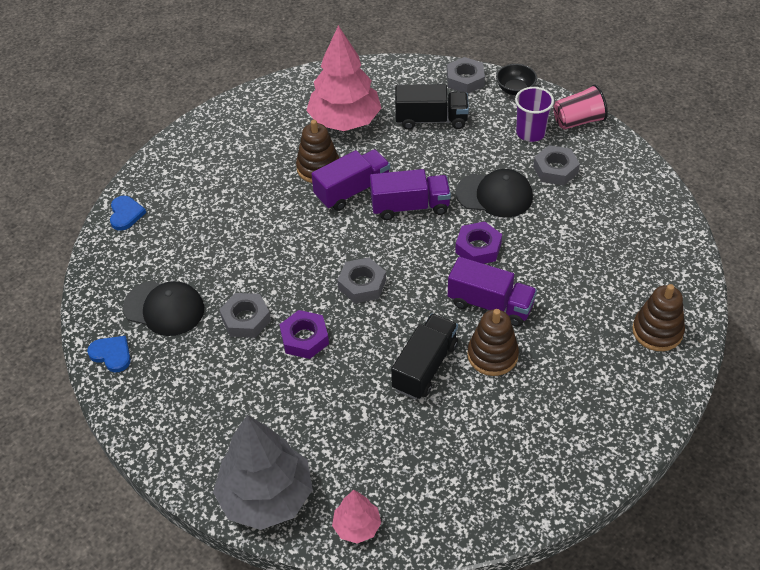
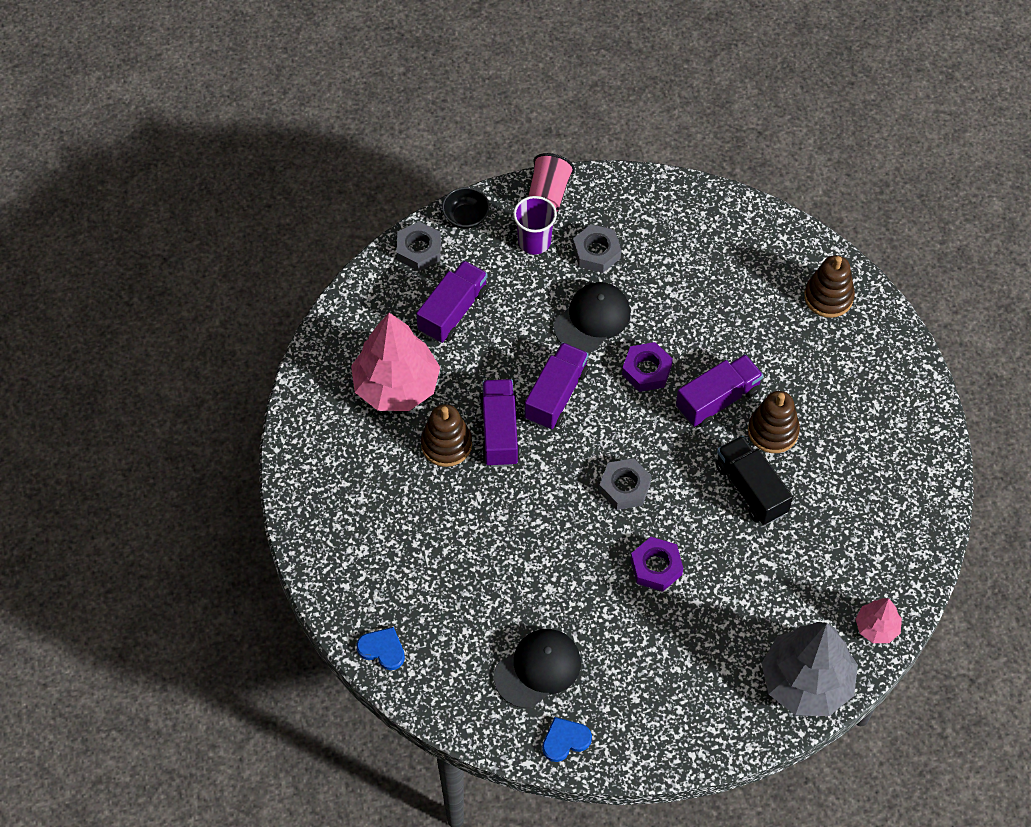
camera: 60 degrees left, 10 degrees up
grey nut [219,293,271,338] -> none
black truck [395,84,469,130] -> purple truck [416,260,488,343]

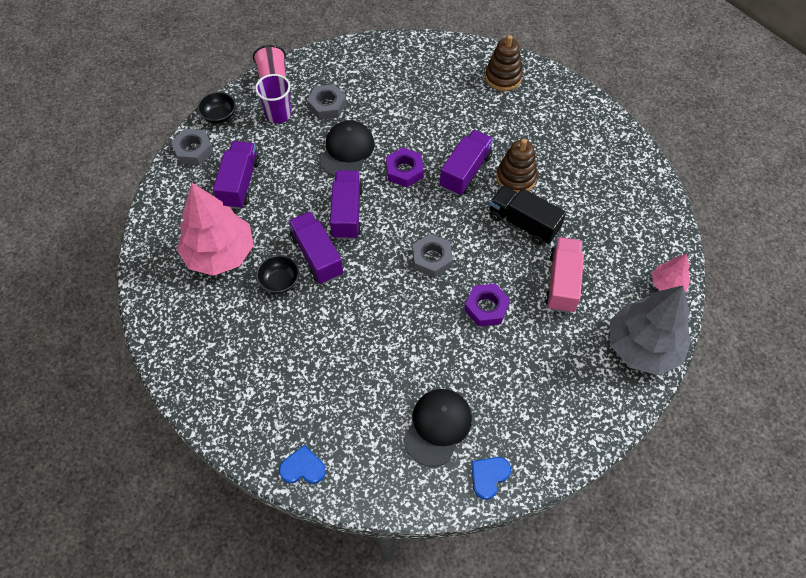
camera: 25 degrees left, 0 degrees up
brown stacking toy [421,404,472,467] -> black bowl [256,255,299,294]
none -> pink truck [545,237,584,313]

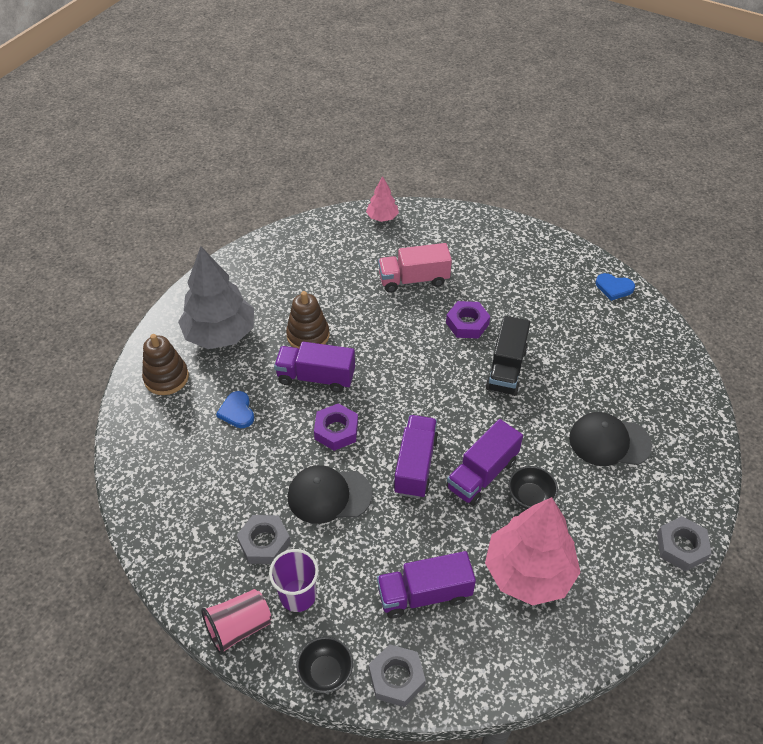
camera: 110 degrees left, 10 degrees down
blue heart [279,445,326,484] -> blue heart moved to [216,391,254,428]
purple truck [330,170,363,240] -> purple truck turned 120 degrees clockwise [393,415,438,498]
black cap [403,389,472,467] -> black cap moved to [569,412,652,466]
grey nut [412,234,453,278] -> grey nut moved to [657,516,712,571]
black truck [489,185,566,245] -> black truck moved to [485,316,530,396]
grey tree [610,285,691,375] -> grey tree moved to [178,246,254,349]

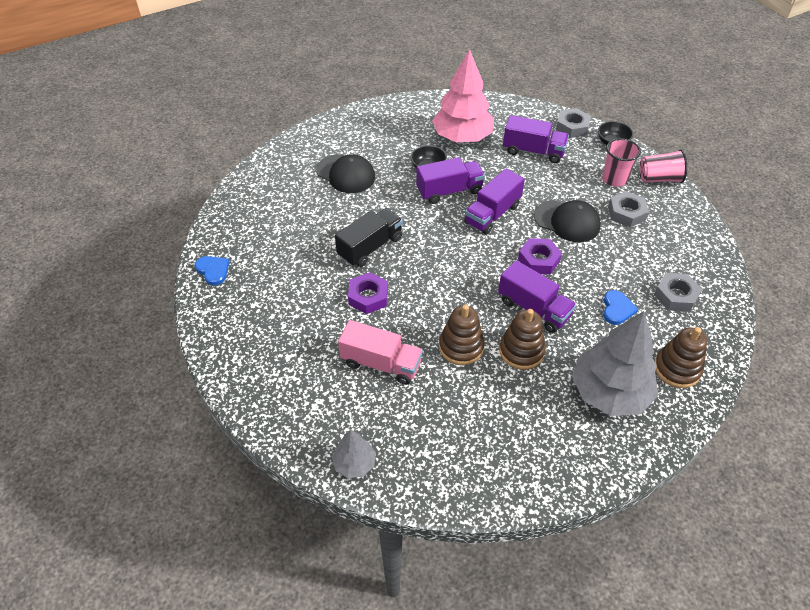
camera: 150 degrees left, 0 degrees up
purple cup [269,549,319,612] -> pink cup [602,138,641,187]
pink tree [366,176,399,222] -> grey tree [332,430,376,478]
grey nut [657,516,712,571] -> grey nut moved to [654,273,702,311]
none -> brown stacking toy [439,304,485,365]

